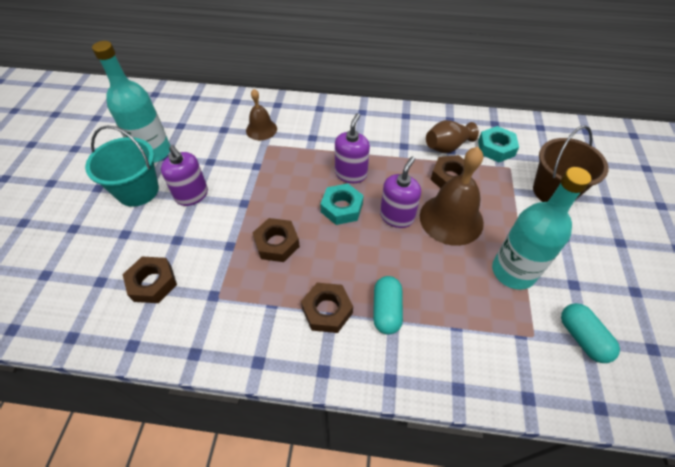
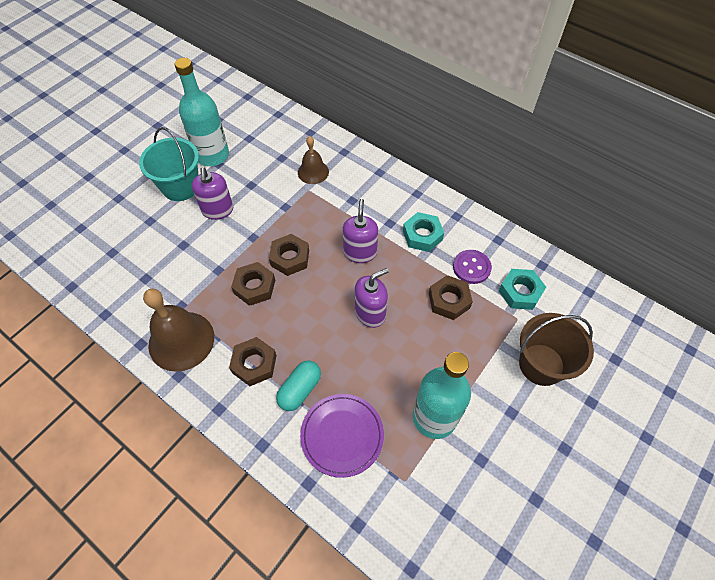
camera: 30 degrees right, 5 degrees up
brown nut [123,257,177,303] -> brown nut moved to [269,234,309,276]
turquoise nut [320,183,364,225] -> turquoise nut moved to [403,212,444,252]
purple soap dispenser [335,113,370,183] -> purple soap dispenser turned 45 degrees counterclockwise [343,199,378,263]
brown bell [420,147,484,246] -> brown bell moved to [143,288,214,372]
brown vase [426,120,479,153] -> purple button [453,250,492,284]
turquoise capsule [561,303,620,363] -> none
none -> purple plate [300,394,384,478]

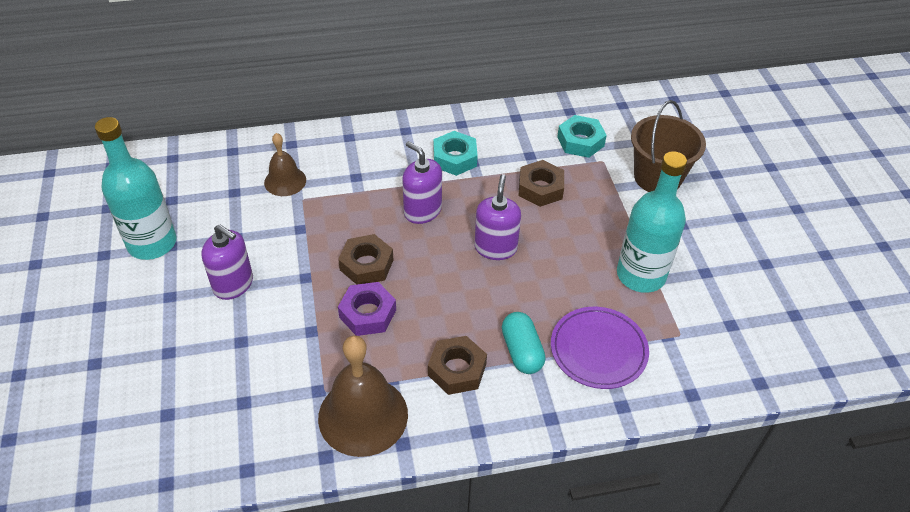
camera: 50 degrees left, 10 degrees down
turquoise bucket [139,127,199,201] -> none
brown nut [231,262,275,306] -> purple nut [338,282,396,336]
purple button [453,250,492,284] -> none

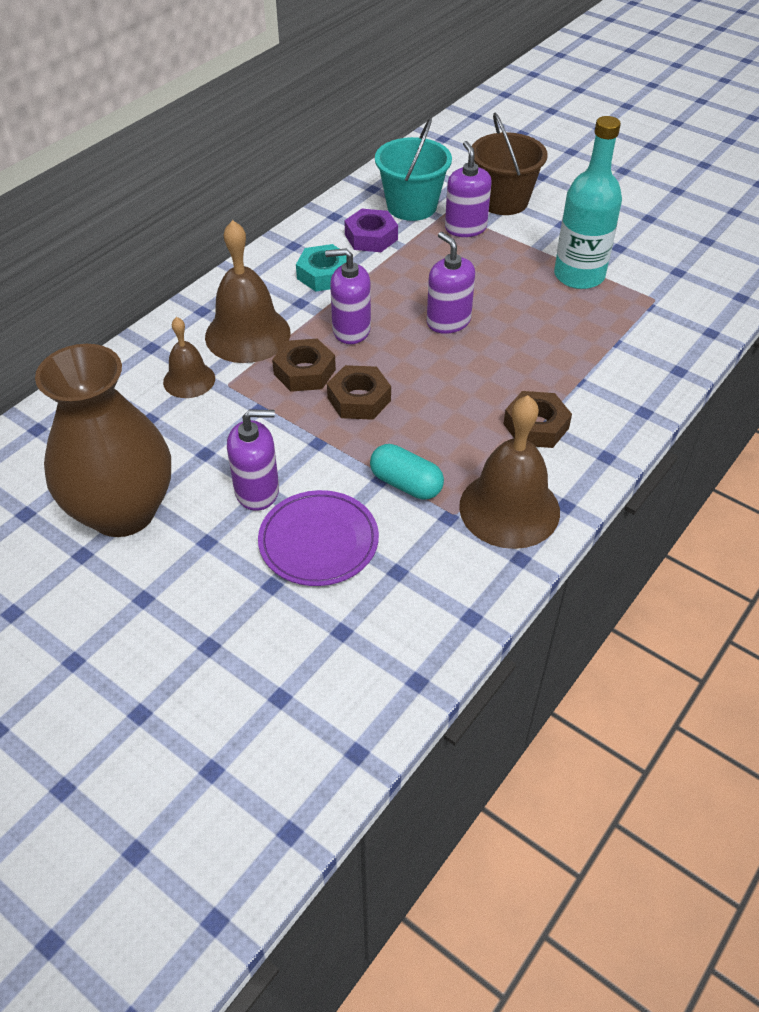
camera: 40 degrees left, 0 degrees up
turquoise bottle [95,117,176,260] -> brown vase [35,344,171,537]
purple nut [338,282,396,336] -> purple nut moved to [344,209,398,252]
turquoise capsule [502,312,546,374] -> turquoise capsule moved to [370,444,444,499]
brown nut [518,160,564,207] -> brown nut moved to [272,338,336,392]
purple plate [551,307,649,389] -> purple plate moved to [258,490,379,586]
turquoise nut [557,115,607,158] -> turquoise bucket [375,118,452,221]
none -> brown bell [205,220,290,363]
none -> purple soap dispenser [445,141,492,237]

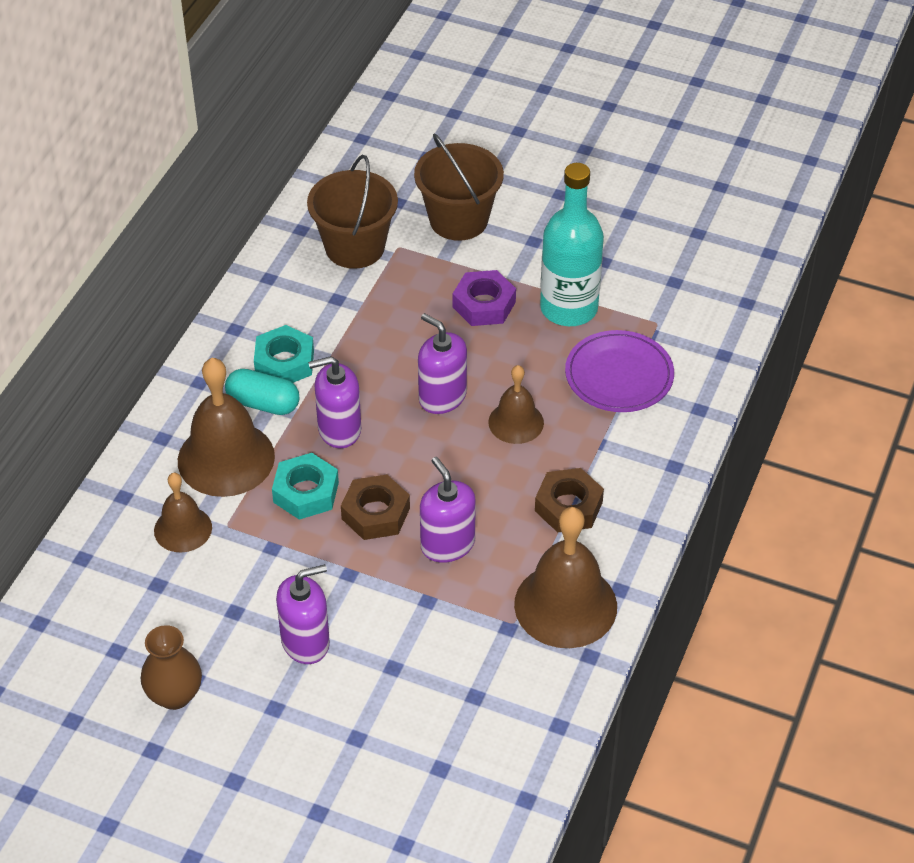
camera: 15 degrees left, 0 degrees up
brown vase [35,344,171,537] -> brown vase [141,625,202,710], size x0.48
purple plate [258,490,379,586] -> purple plate moved to [565,330,674,412]
brown nut [272,338,336,392] -> turquoise nut [272,453,339,520]
purple nut [344,209,398,252] -> purple nut moved to [453,270,516,326]
turquoise capsule [370,444,444,499] -> turquoise capsule moved to [225,369,299,415]
turquoise bucket [375,118,452,221] -> brown bucket [307,155,398,269]
purple soap dispenser [445,141,492,237] -> purple soap dispenser moved to [420,457,476,563]
none -> brown bell [488,365,544,444]

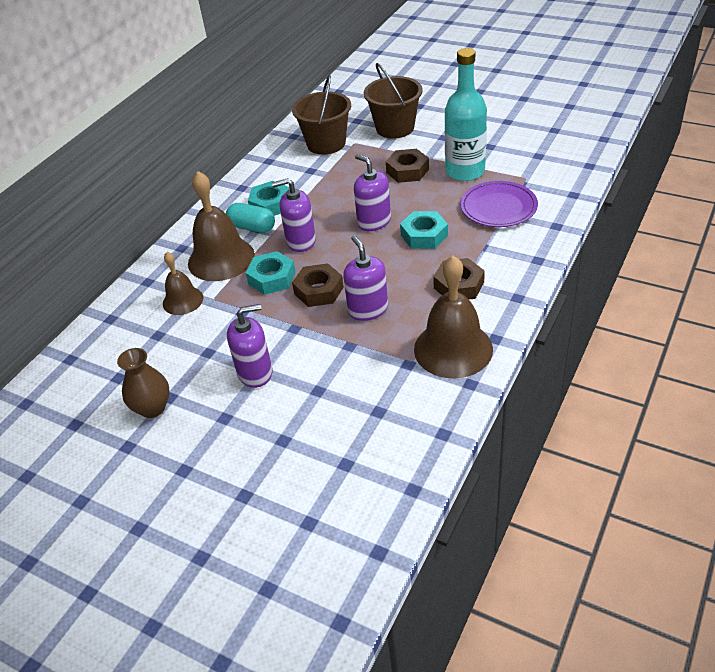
camera: 10 degrees right, 5 degrees down
purple nut [453,270,516,326] -> brown nut [386,149,429,183]
brown bell [488,365,544,444] -> turquoise nut [400,211,448,249]

